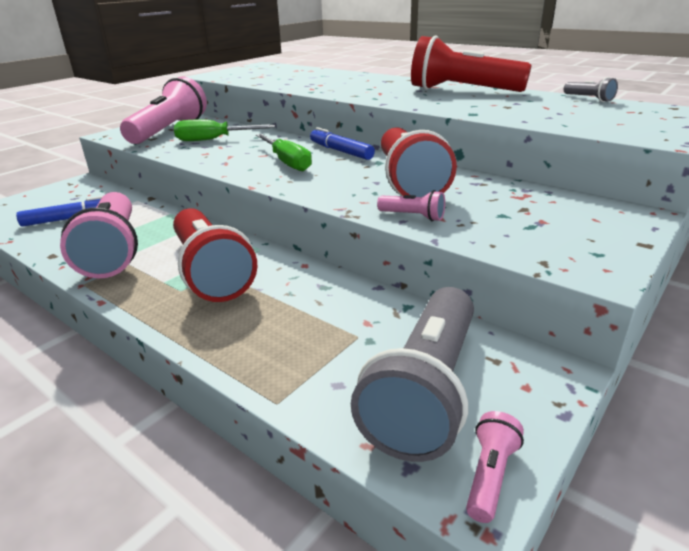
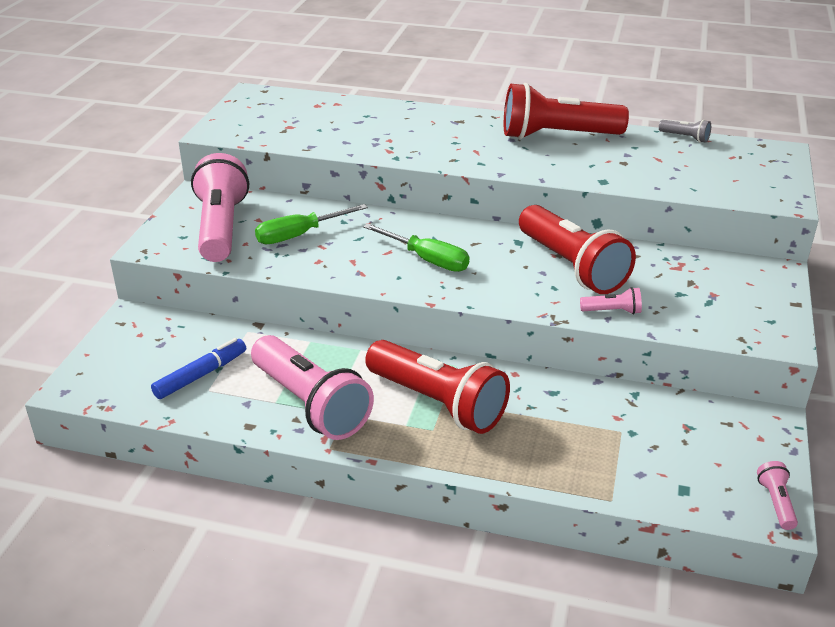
camera: 25 degrees left, 5 degrees up
blue marker [310,127,375,160] -> none
grey flashlight [351,287,474,462] -> none

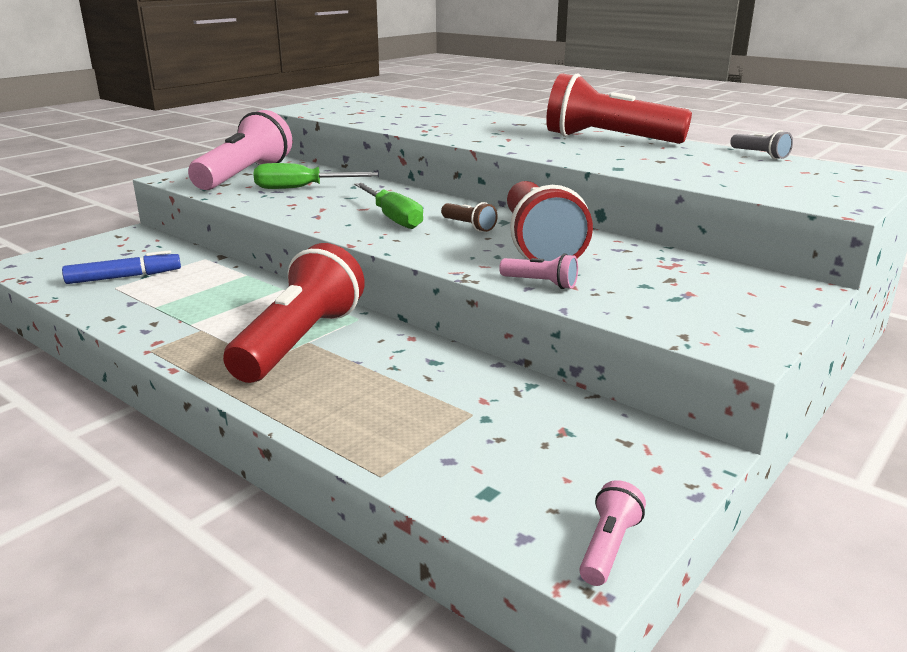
camera: 25 degrees right, 10 degrees down
pink flashlight [251,335,374,440] -> none
red flashlight [365,340,510,434] -> red flashlight turned 135 degrees counterclockwise [223,243,365,383]
none -> brown flashlight [441,202,498,232]

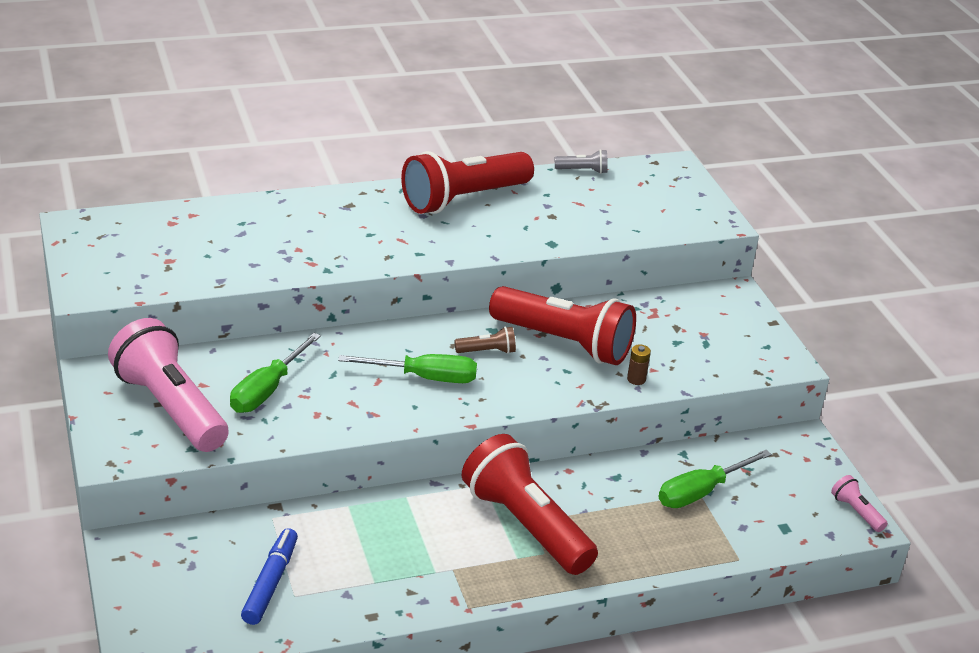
camera: 60 degrees left, 10 degrees up
pink flashlight [499,254,578,289] -> brown battery [627,345,651,385]
none -> green screwdriver [658,450,772,508]

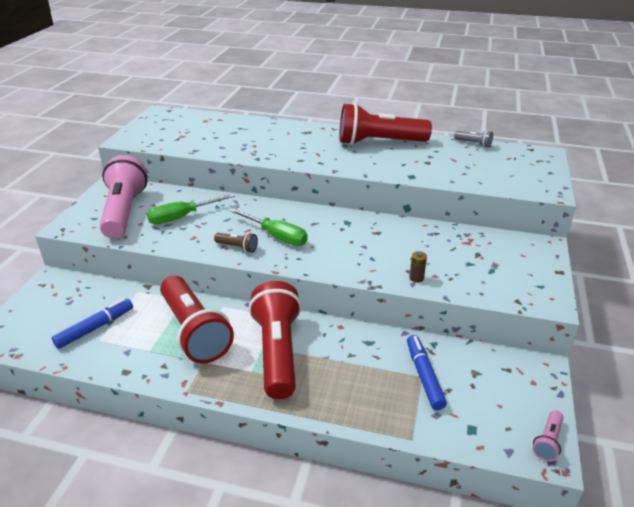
camera: 35 degrees right, 0 degrees up
brown flashlight [455,327,516,354] -> brown flashlight moved to [214,233,258,252]
red flashlight [489,286,636,365] -> red flashlight moved to [160,276,234,364]
green screwdriver [658,450,772,508] -> blue marker [407,335,447,410]
pink flashlight [831,475,888,532] -> pink flashlight turned 150 degrees counterclockwise [532,410,564,462]

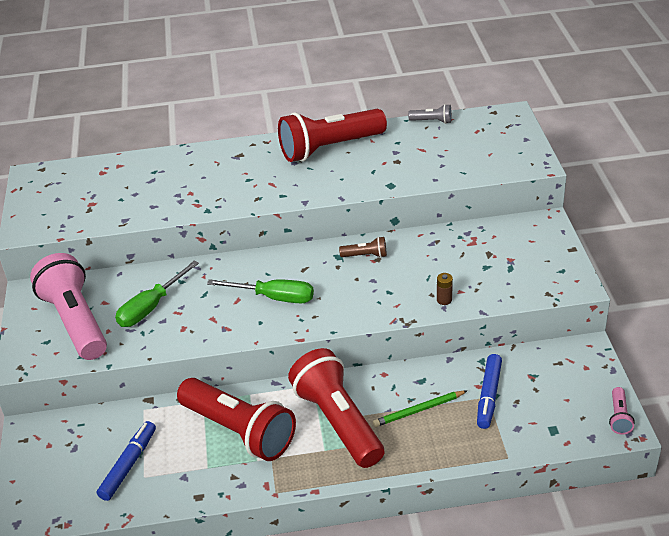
camera: 20 degrees left, 5 degrees up
brown flashlight [214,233,258,252] -> brown flashlight moved to [339,237,387,258]
blue marker [407,335,447,410] -> blue marker turned 135 degrees counterclockwise [477,354,502,429]
none -> green pencil [373,391,467,427]

